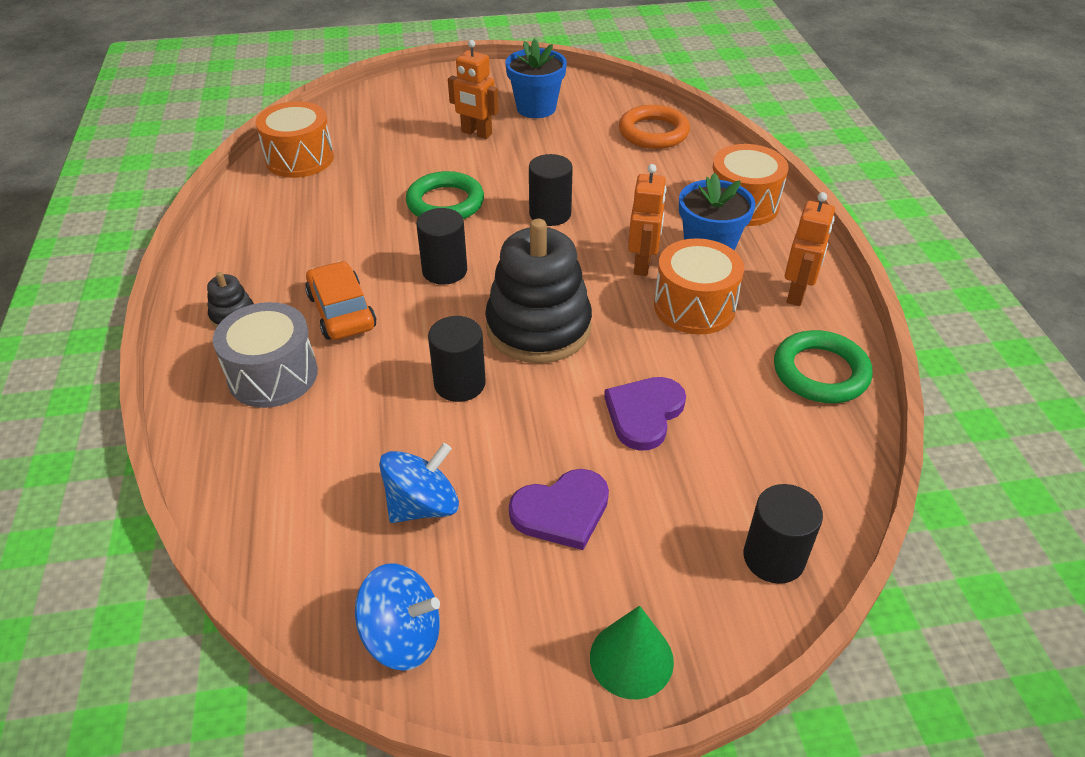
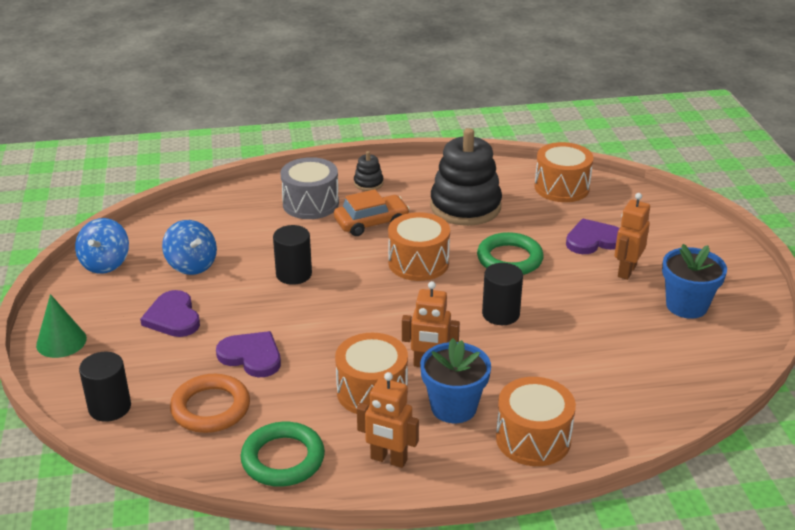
camera: 90 degrees right, 10 degrees down
black cylinder [416,208,467,285] -> orange drum [388,212,450,281]
black stacking toy [485,219,592,363] -> black stacking toy moved to [430,128,502,226]
orange ring [619,105,690,149] -> orange ring moved to [170,374,250,433]
none -> purple heart [566,219,620,254]

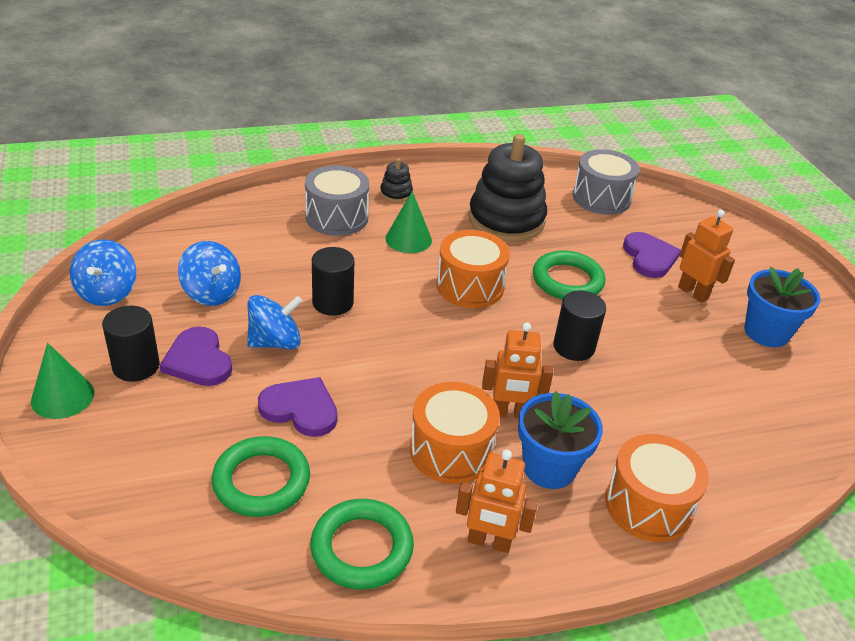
camera: 10 degrees left, 5 degrees up
black cylinder [79,352,131,422] -> black cylinder moved to [102,306,160,382]
orange ring [170,374,250,433] -> green ring [212,436,310,517]
orange car [334,189,410,236] -> green cone [385,191,432,253]
orange drum [534,142,594,202] -> grey drum [573,149,640,215]
purple heart [566,219,620,254] -> purple heart turned 105 degrees clockwise [623,232,681,278]
orange robot [614,193,650,280] -> orange robot turned 120 degrees clockwise [678,210,735,303]
none -> blue spinning top [247,295,302,349]

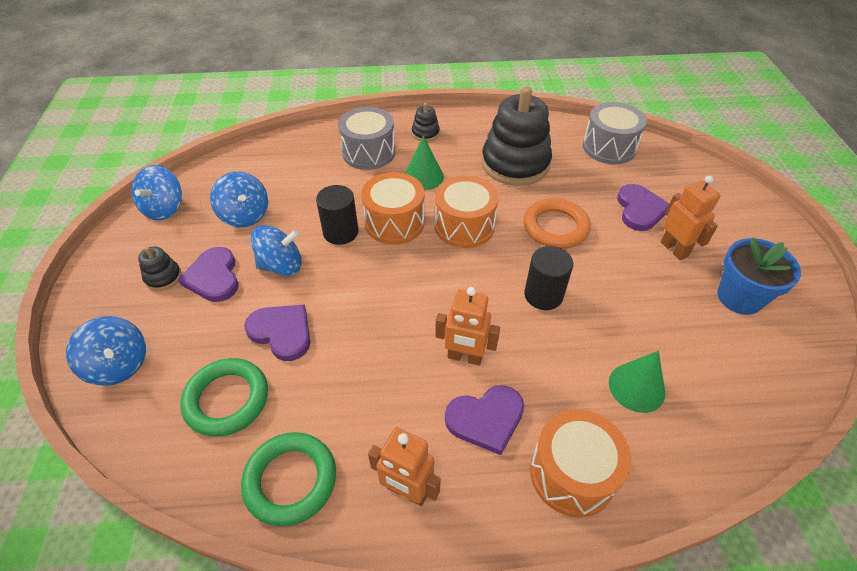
camera: 15 degrees right, 10 degrees up
green cone [31,343,94,419] -> green cone moved to [609,350,666,413]
black cylinder [102,306,160,382] -> black stacking toy [138,246,181,291]
orange drum [410,382,500,484] -> orange drum moved to [361,172,425,245]
blue flower pot [518,391,603,489] -> purple heart [445,385,524,455]
green ring [533,250,605,299] -> orange ring [523,198,591,249]
none -> blue spinning top [66,316,146,386]

